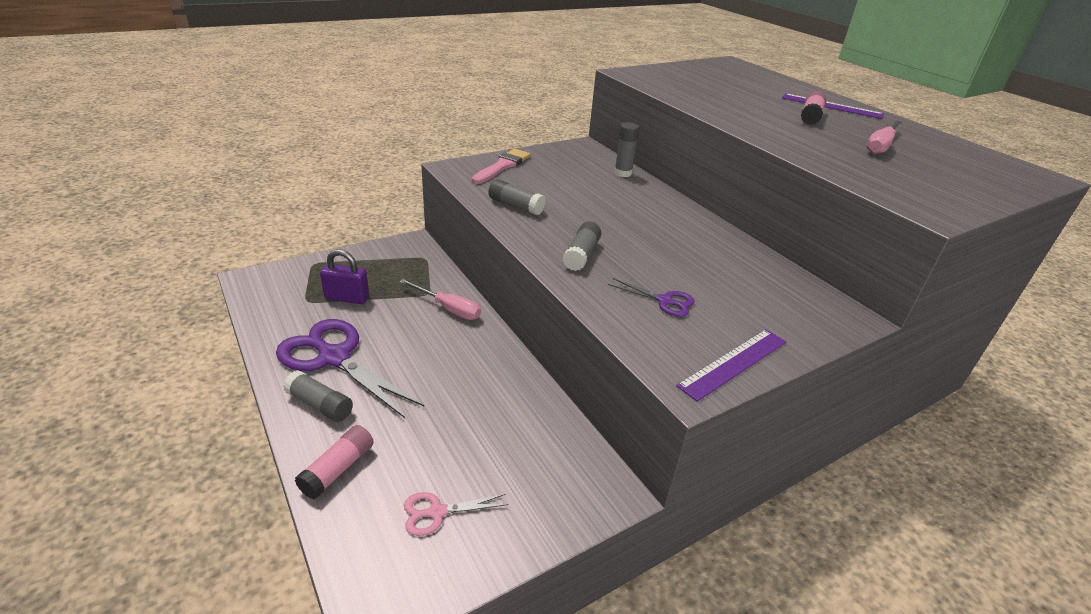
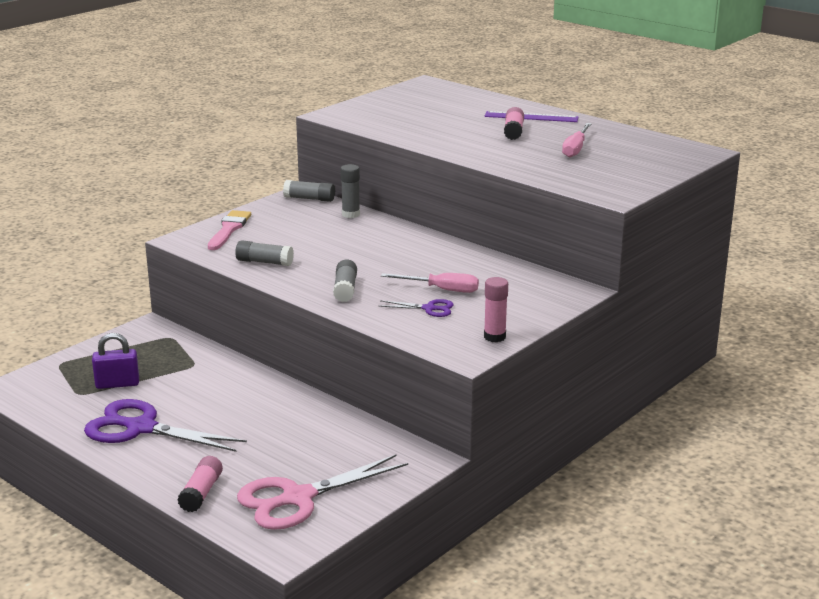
camera: 15 degrees left, 10 degrees down
grey glue stick [283,370,353,422] -> grey glue stick moved to [283,180,335,202]
pink screwdriver [399,279,481,320] -> pink screwdriver moved to [381,273,479,293]
pink scissors [404,492,508,536] -> pink scissors [237,454,408,530], size x2.13
purple ruler [676,329,787,402] -> pink glue stick [484,277,508,342]

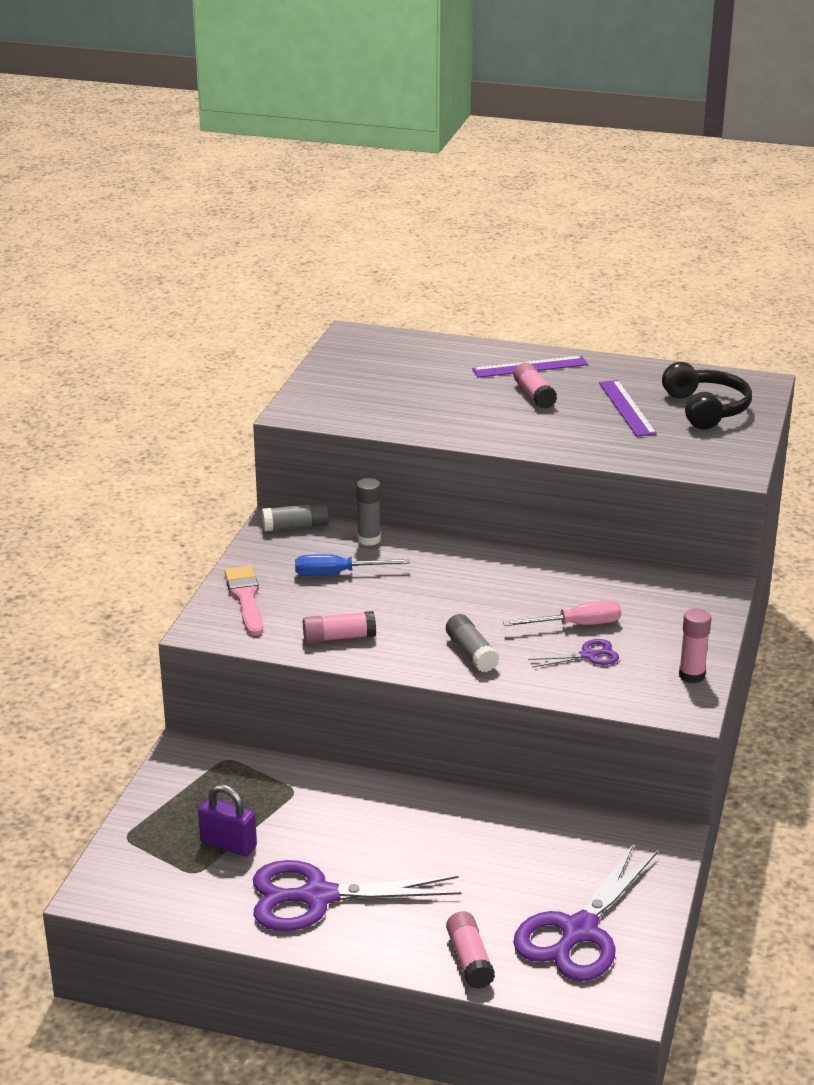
camera: 25 degrees left, 5 degrees up
purple padlock [92,333,139,389] -> purple padlock turned 60 degrees clockwise [198,784,257,856]
grey glue stick [235,240,294,266] -> pink glue stick [303,611,376,643]
pink scissors [237,454,408,530] -> purple scissors [513,843,659,981]
pink screwdriver [562,123,591,158] -> purple ruler [599,380,657,437]
none -> blue screwdriver [295,554,410,576]
none -> black headphones [662,362,752,430]

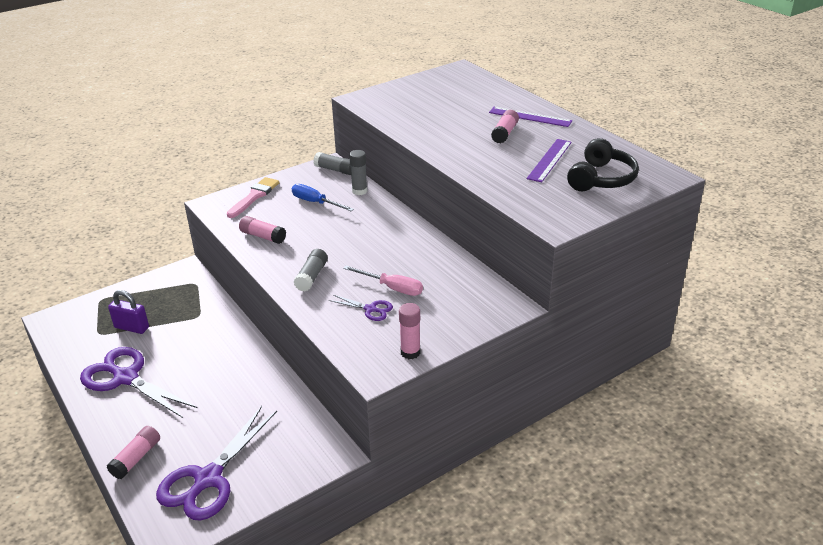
camera: 40 degrees right, 5 degrees up
purple padlock [198,784,257,856] -> purple padlock turned 45 degrees counterclockwise [108,290,149,334]
purple scissors [513,843,659,981] -> purple scissors turned 45 degrees counterclockwise [156,406,277,520]

